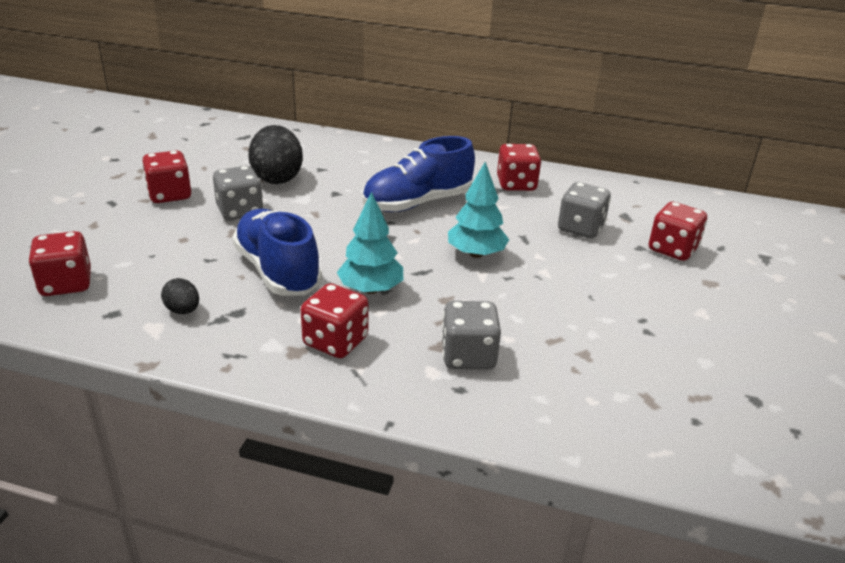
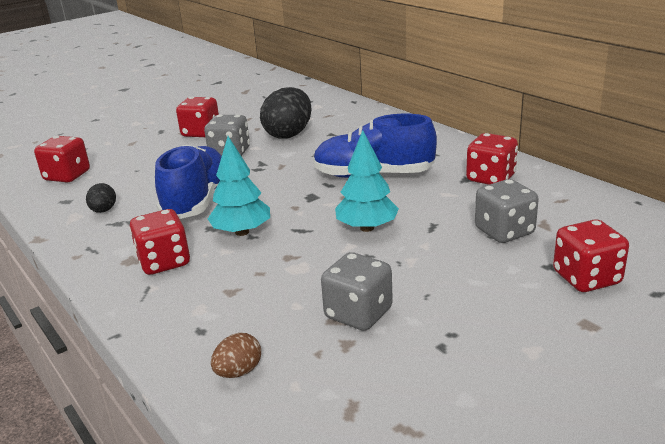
camera: 40 degrees right, 5 degrees down
grey dice [441,301,501,369] -> grey dice moved to [321,252,393,331]
none -> brown egg [211,333,261,378]

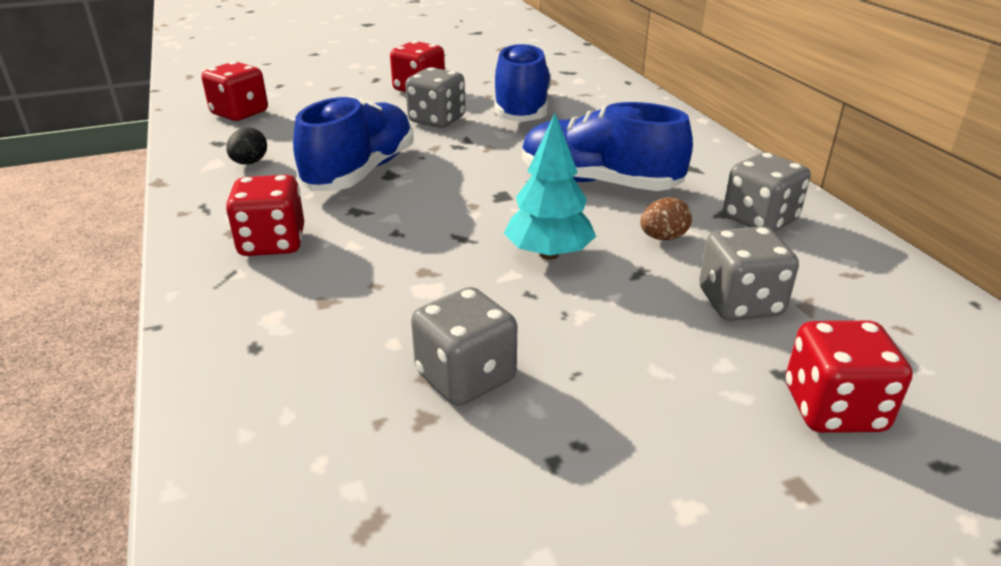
camera: 15 degrees right, 5 degrees up
turquoise tree [208,136,270,236] -> none
brown egg [211,333,261,378] -> brown egg moved to [640,198,692,240]
black egg [260,87,312,139] -> blue shoe [494,43,551,122]
red dice [466,133,518,185] -> grey dice [723,152,810,232]

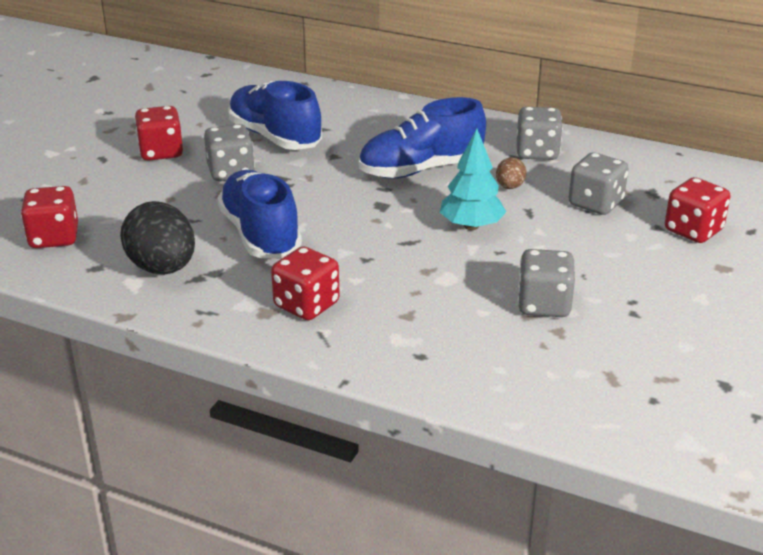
camera: 45 degrees left, 0 degrees up
black egg [226,127,267,164] -> black egg [120,201,195,275], size x2.04

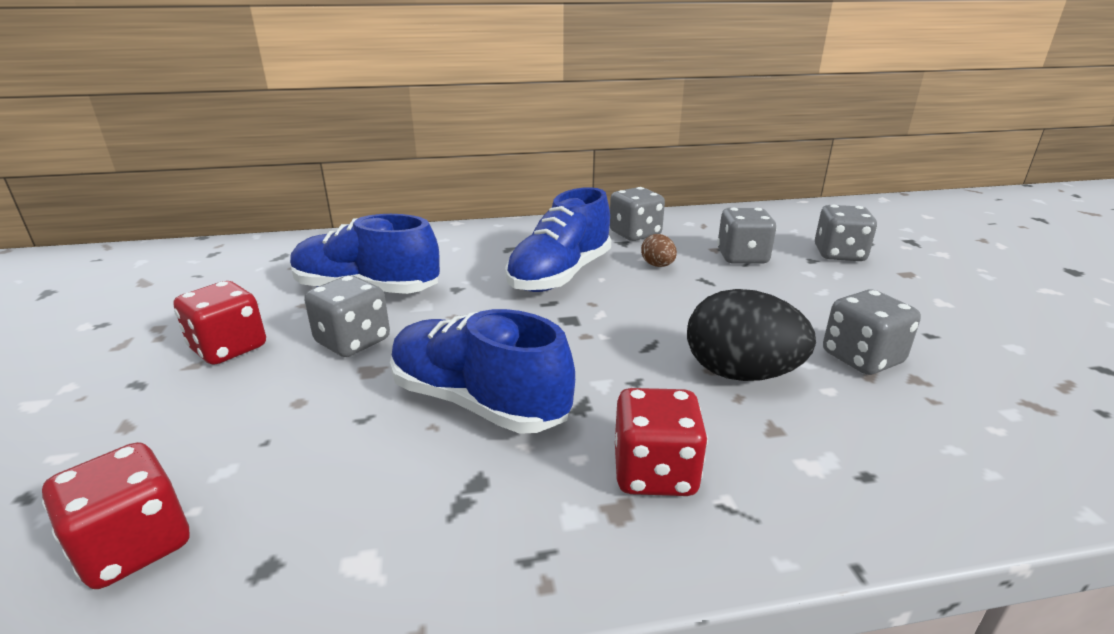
camera: 35 degrees left, 5 degrees down
black egg [120,201,195,275] -> black egg moved to [687,289,816,381]
turquoise tree [440,128,506,230] -> none
red dice [665,177,731,243] -> grey dice [815,205,877,261]

